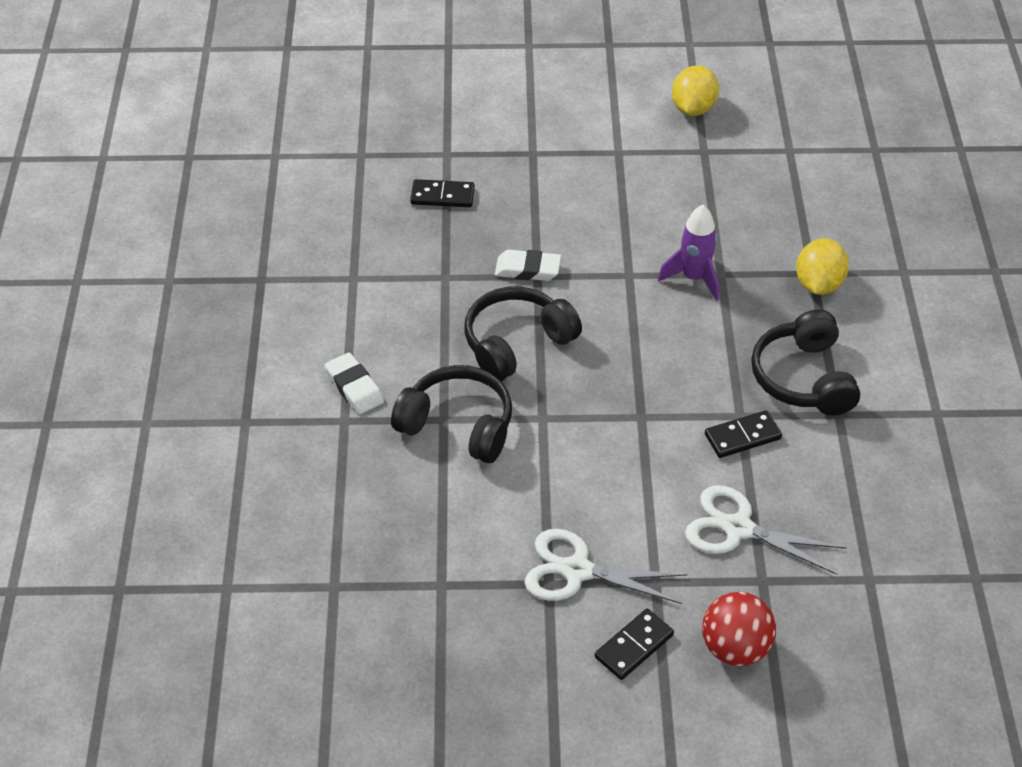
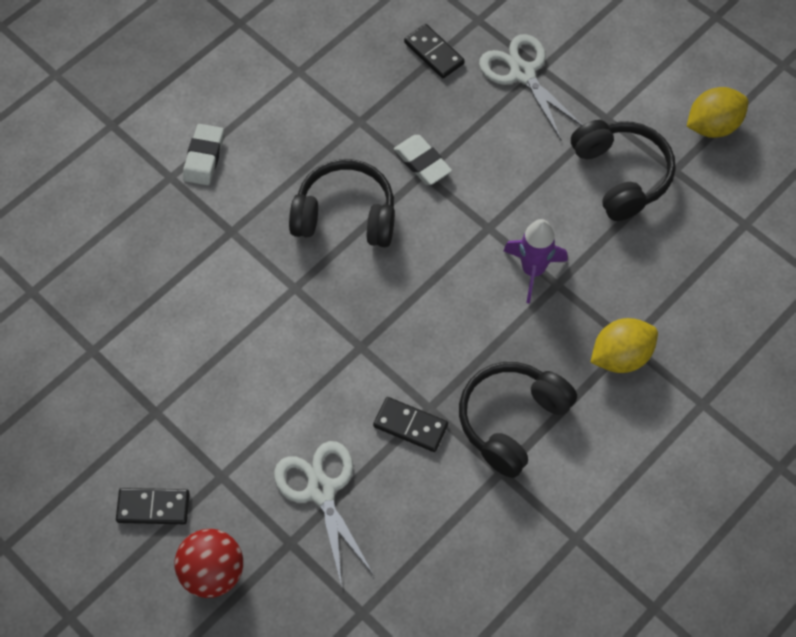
camera: 45 degrees right, 15 degrees up
black headphones [391,365,512,463] -> black headphones moved to [571,120,675,221]
white scissors [524,529,688,604] -> white scissors moved to [479,34,582,140]

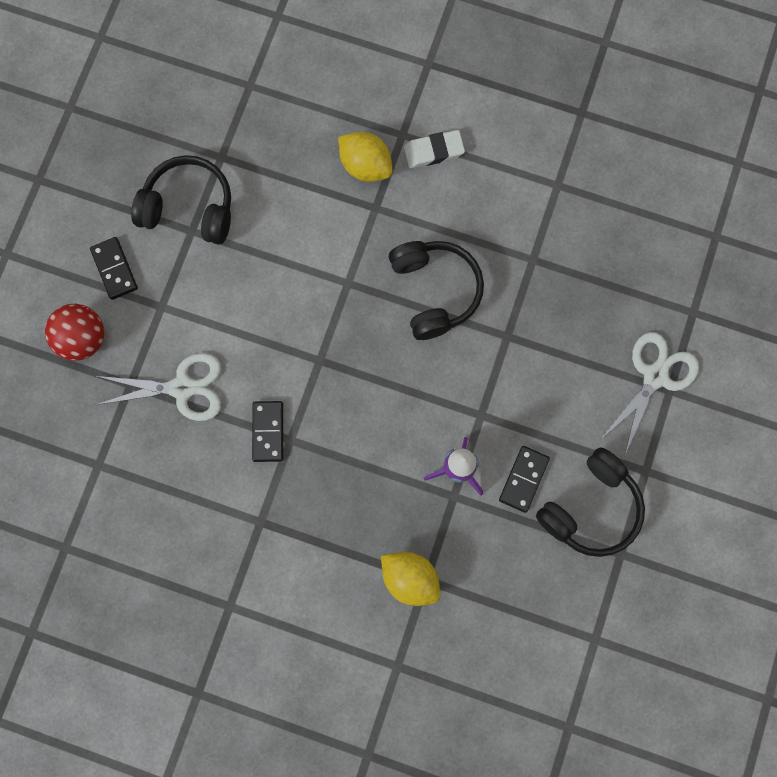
camera: 65 degrees right, 15 degrees up
white scissors [274,441,374,587] -> white scissors turned 45 degrees clockwise [96,353,221,421]
white eraser [394,135,452,185] -> none
black domino [404,24,465,78] -> black domino moved to [499,446,550,513]
black headphones [459,362,577,478] -> black headphones moved to [131,155,231,245]
yellow lemon [687,87,748,138] -> yellow lemon moved to [338,132,392,182]

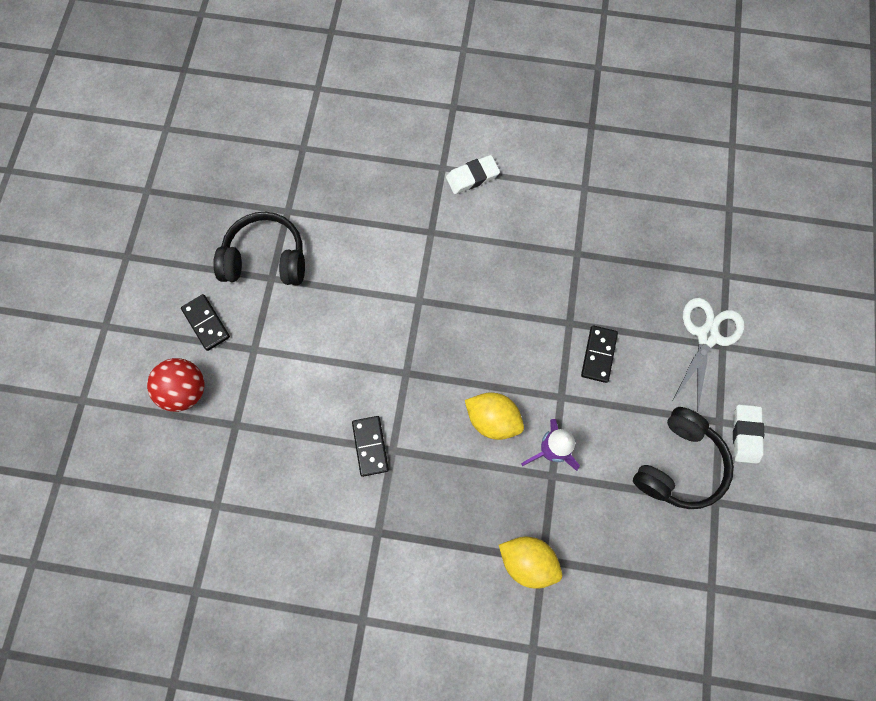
camera: 10 degrees left, 5 degrees down
white scissors [96,353,221,421] -> none
yellow lemon [338,132,392,182] -> yellow lemon moved to [465,392,524,440]
black headphones [389,241,484,340] -> none
black domino [499,446,550,513] -> black domino moved to [581,325,618,383]
none -> white eraser [733,404,764,464]

